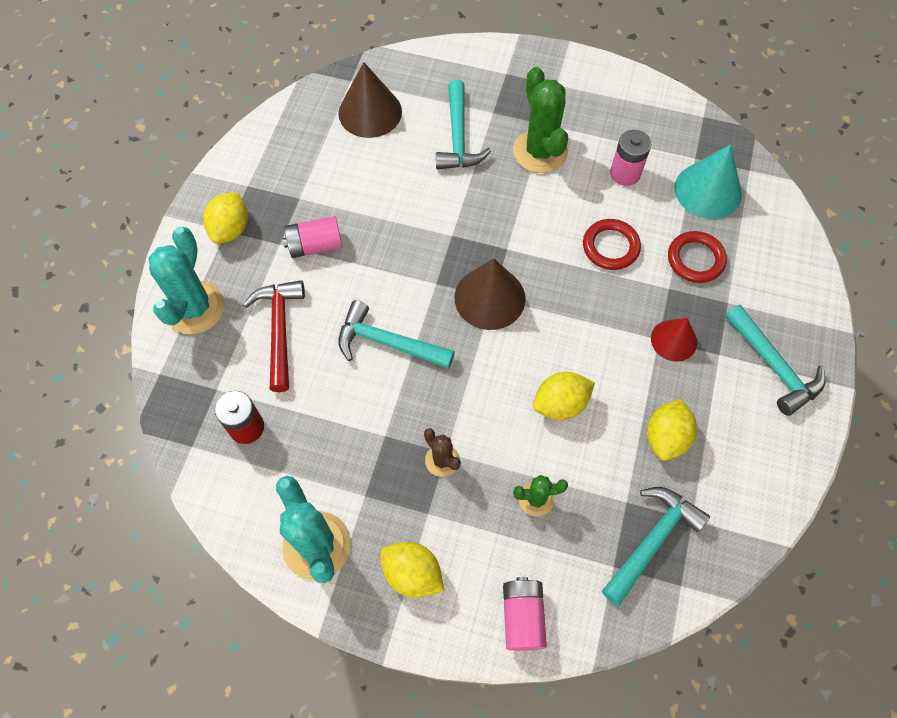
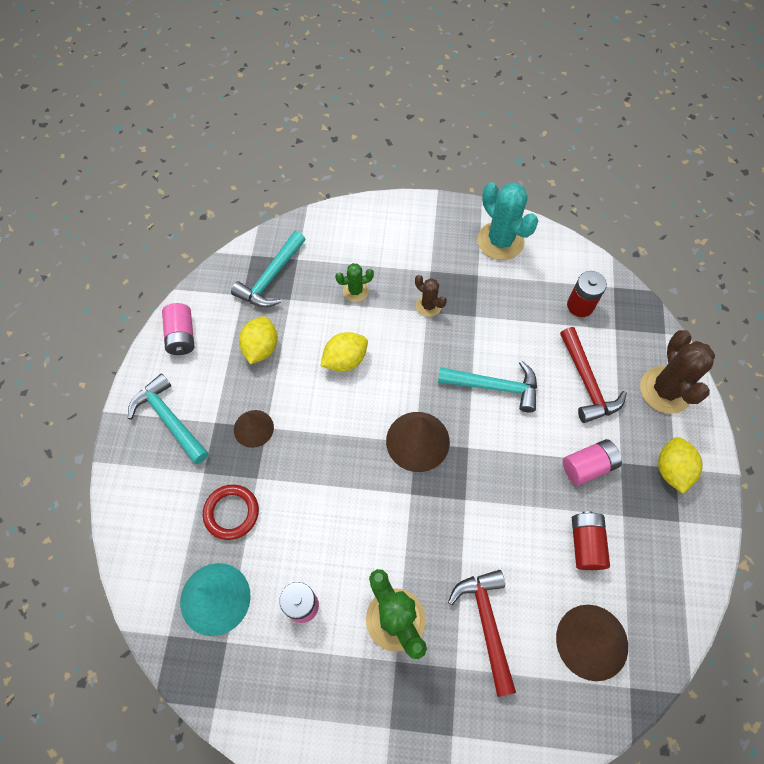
camera: 170 degrees right, 0 degrees up
turquoise cactus [149,226,225,334] -> brown cactus [640,330,715,414]
yellow lemon [380,542,444,598] -> none
turquoise hammer [436,79,491,170] -> red hammer [448,570,516,697]
pink battery [503,577,547,651] -> pink battery moved to [162,303,194,355]
red ring [583,219,641,270] -> none
red cone [651,318,697,362] -> brown cone [234,410,274,448]
none -> red battery [572,511,610,570]

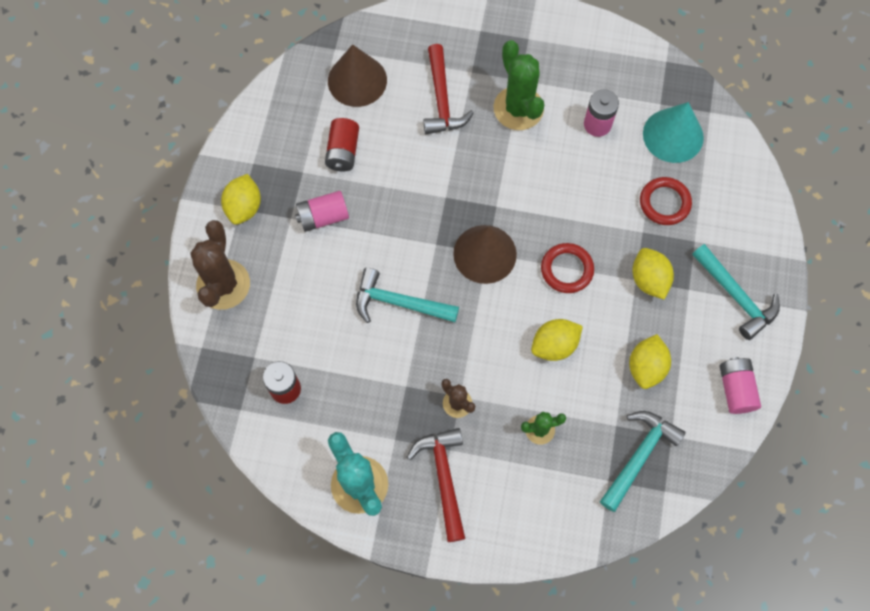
camera: 175 degrees left, 5 degrees up
brown cone [234,410,274,448] -> yellow lemon [632,248,674,300]
red hammer [560,327,627,423] -> red hammer moved to [407,428,465,542]
none -> red ring [541,243,594,293]

